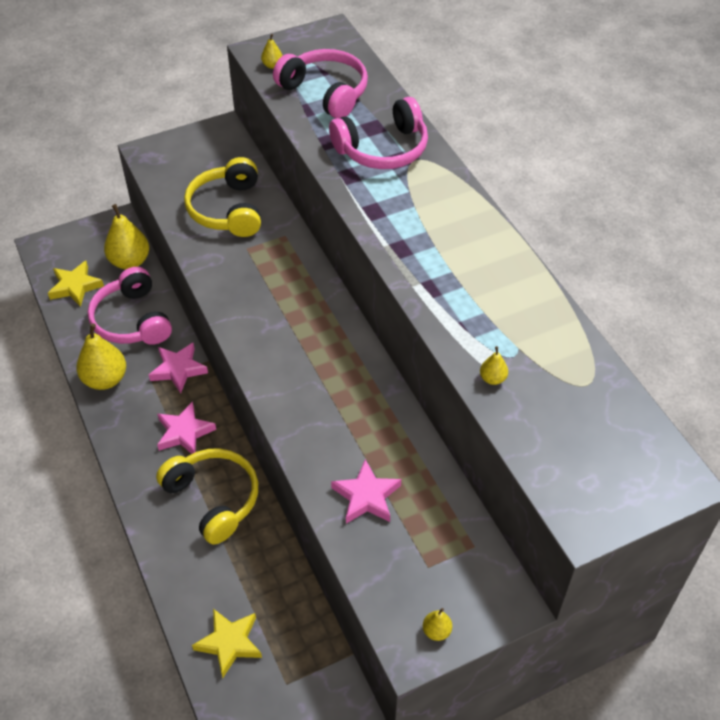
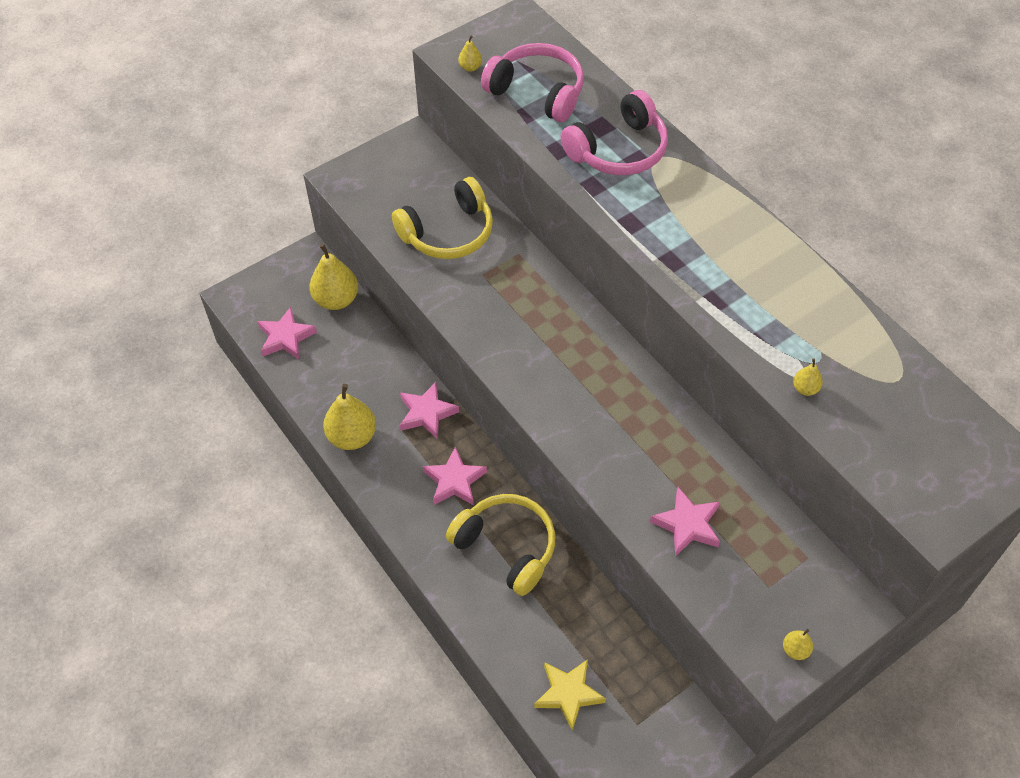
camera: 10 degrees left, 5 degrees up
yellow star [48,261,104,307] -> pink star [257,307,317,359]
pink headphones [88,267,172,345] -> none
yellow headphones [184,157,261,237] -> yellow headphones turned 105 degrees counterclockwise [392,177,493,259]

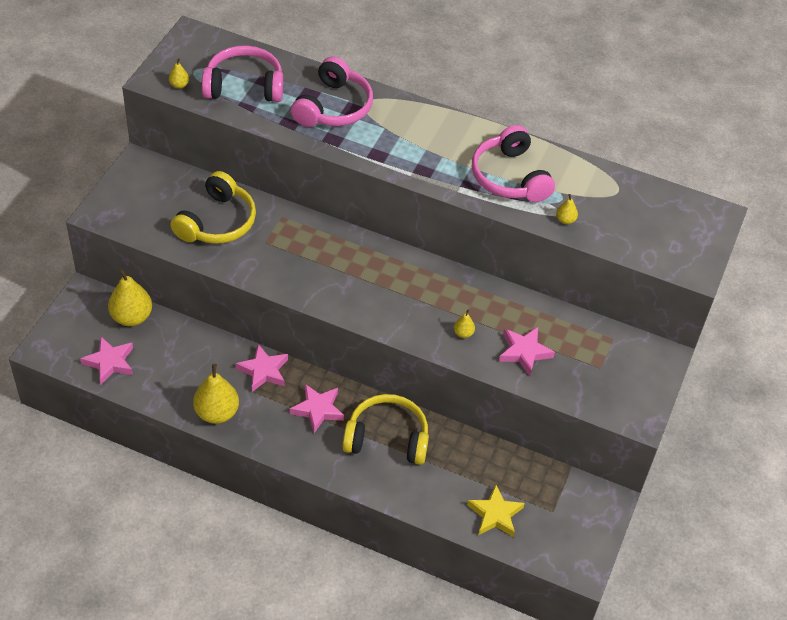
camera: 35 degrees left, 5 degrees down
yellow pear [783,629,813,660] -> yellow pear moved to [454,309,475,338]
none -> pink headphones [472,125,555,202]

